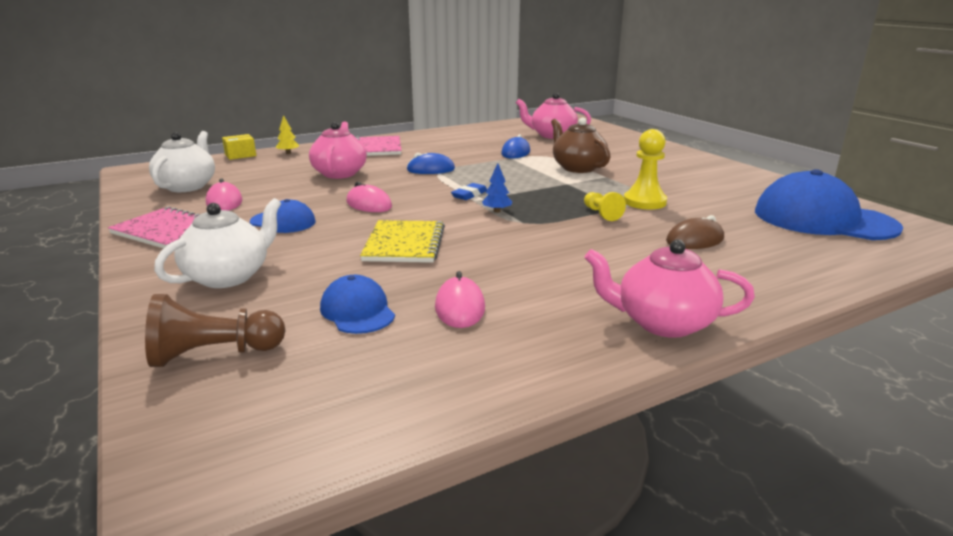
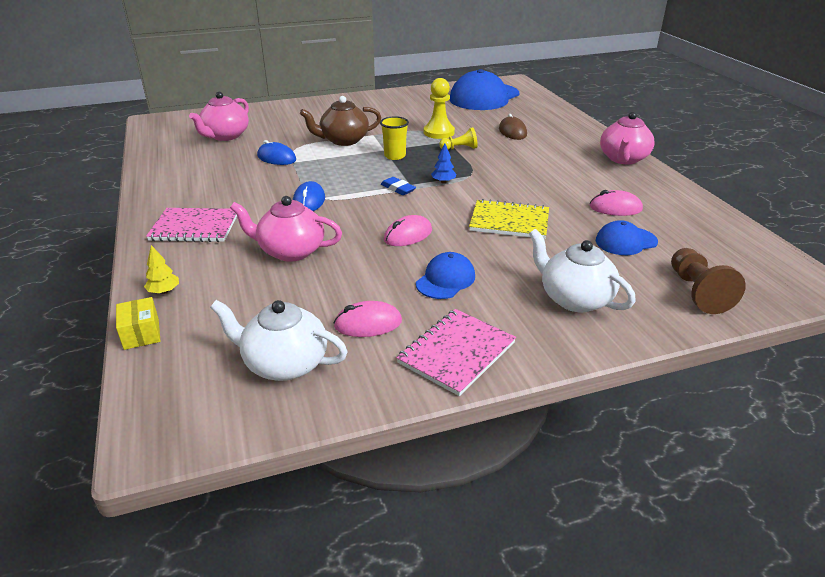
camera: 80 degrees left, 10 degrees up
none -> yellow cup [380,116,409,160]

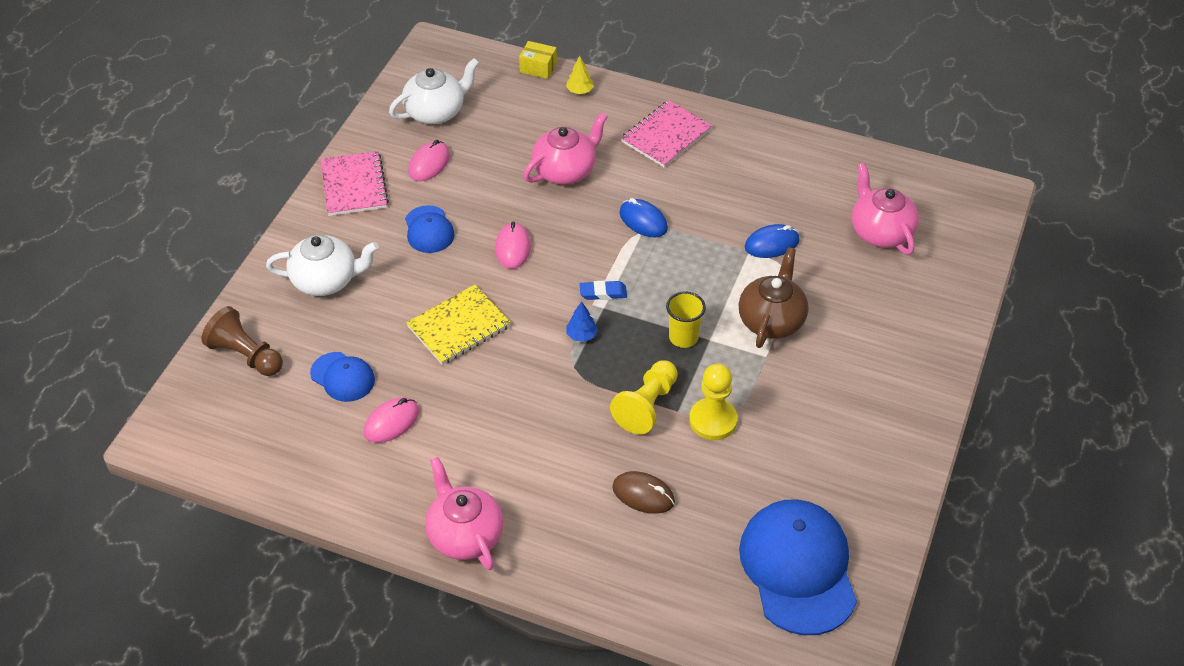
camera: 130 degrees right, 15 degrees up
yellow pawn [439,127,478,150] -> yellow pawn [610,360,678,434], size x1.59
blue cap [596,220,658,255] -> blue cap turned 105 degrees clockwise [310,352,375,402]

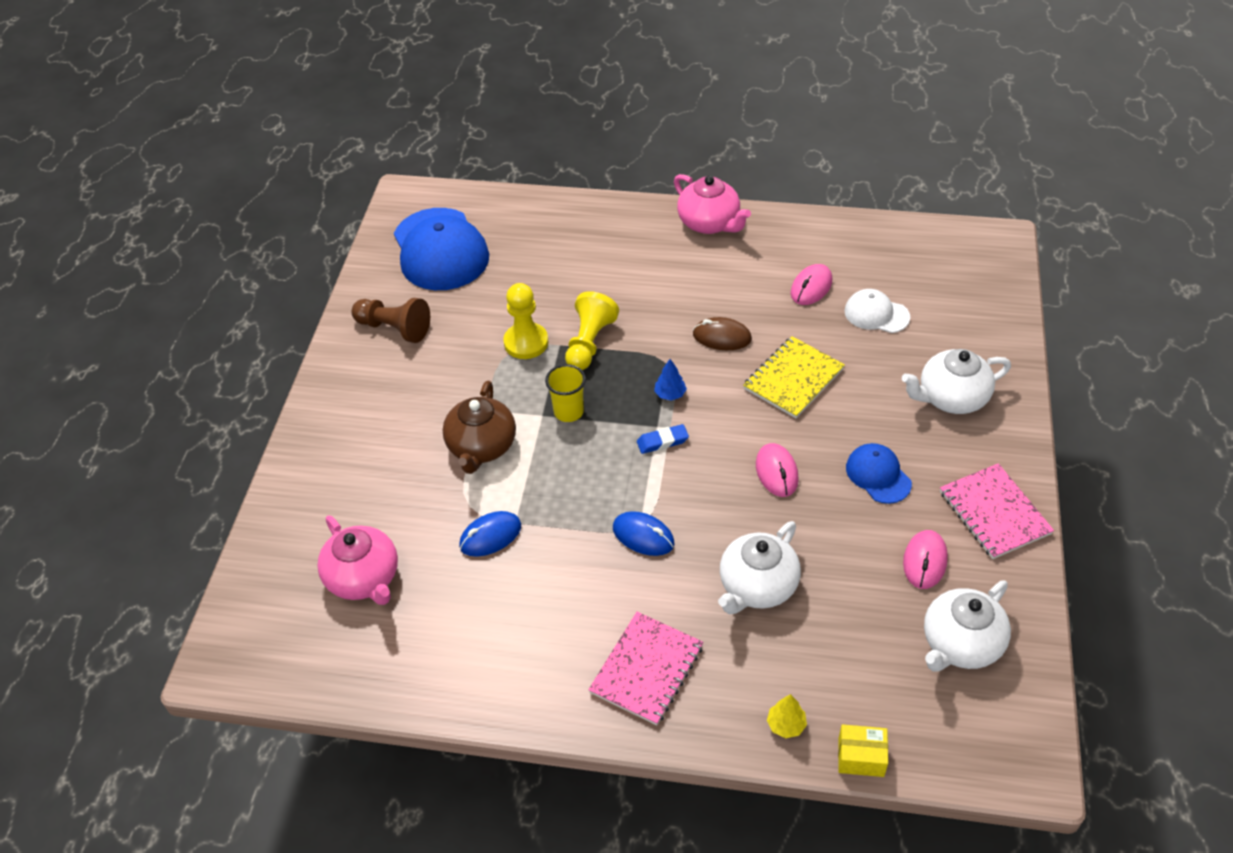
camera: 170 degrees right, 0 degrees up
brown pawn [201,306,283,376] -> brown pawn moved to [352,298,430,343]
blue cap [310,352,375,402] -> white cap [844,289,910,333]
pink teapot [523,112,608,185] -> white teapot [718,521,801,614]
brown mouse [612,471,675,514] -> brown mouse moved to [693,317,752,350]

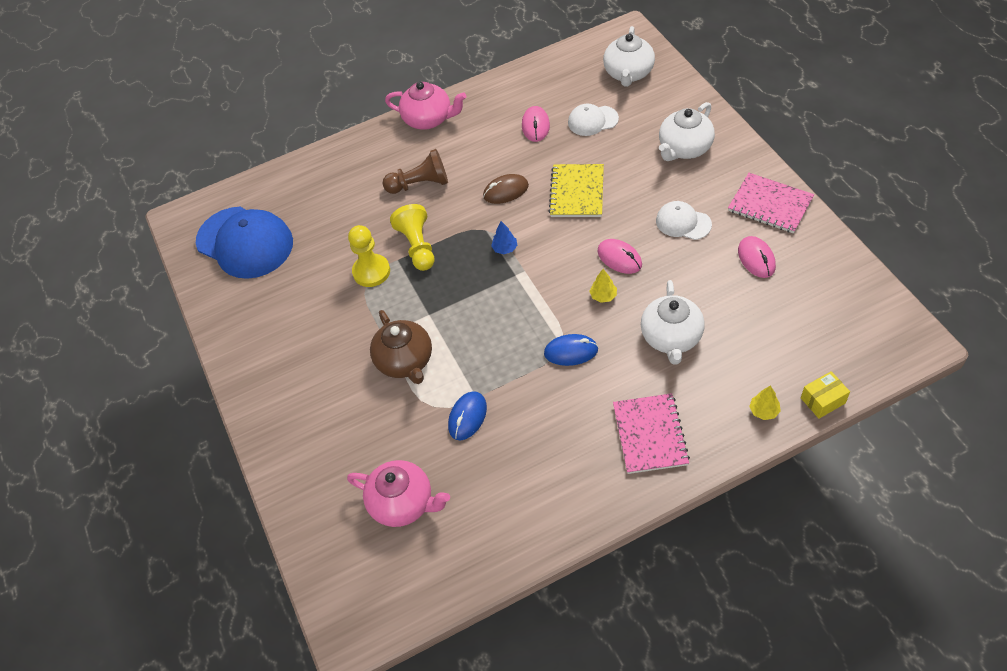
camera: 30 degrees left, 5 degrees up
brown pawn [352,298,430,343] -> brown pawn moved to [383,149,448,194]
yellow cup [545,364,586,422] -> none
blue eraser [637,424,689,454] -> none
blue cap [846,443,912,504] -> white cap [656,201,712,240]
white teapot [924,580,1011,671] -> white teapot moved to [603,26,655,87]
none -> yellow tree [589,269,617,303]

